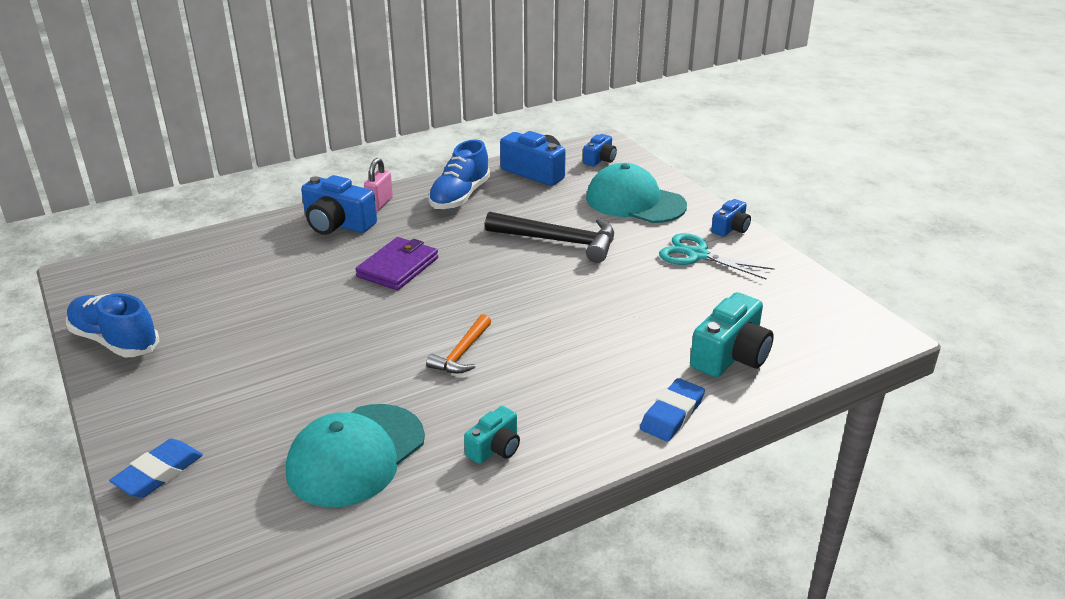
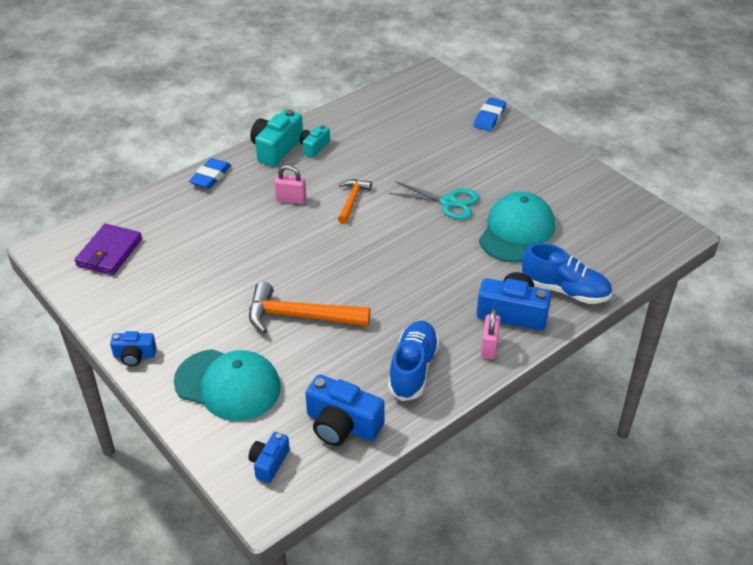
camera: 170 degrees right, 10 degrees up
blue shoe [66,294,159,357] -> blue shoe moved to [521,243,612,304]
turquoise cap [286,404,425,507] -> turquoise cap moved to [479,192,555,262]
purple wallet [355,237,438,290] -> purple wallet moved to [74,223,142,275]
black hammer [485,212,614,263] -> orange hammer [249,282,371,334]
turquoise scissors [659,233,775,280] -> turquoise scissors moved to [389,181,479,220]
turquoise camera [690,292,774,377] -> turquoise camera moved to [250,109,303,167]
blue camera [711,199,751,237] -> blue camera turned 120 degrees counterclockwise [110,331,156,366]
none -> pink padlock [274,165,306,204]

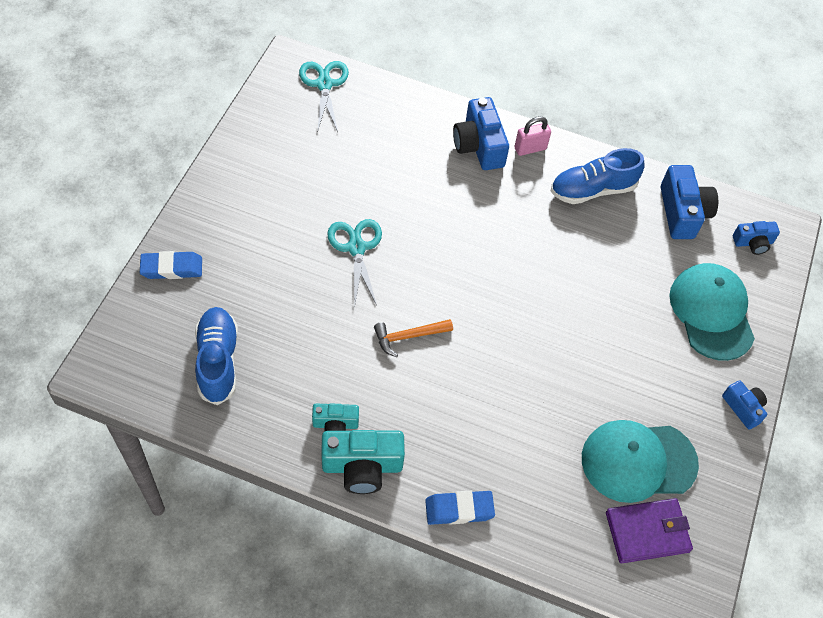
camera: 125 degrees left, 15 degrees up
orange hammer [249,282,371,334] -> none
pink padlock [274,165,306,204] -> none
turquoise cap [479,192,555,262] -> turquoise cap moved to [582,420,699,503]
blue shoe [521,243,612,304] -> blue shoe moved to [195,307,238,405]
none -> turquoise scissors [299,61,349,133]

